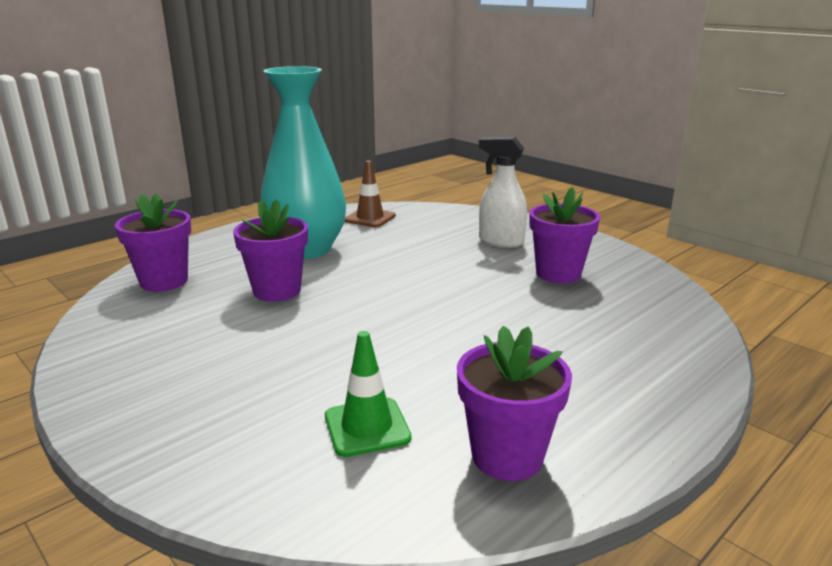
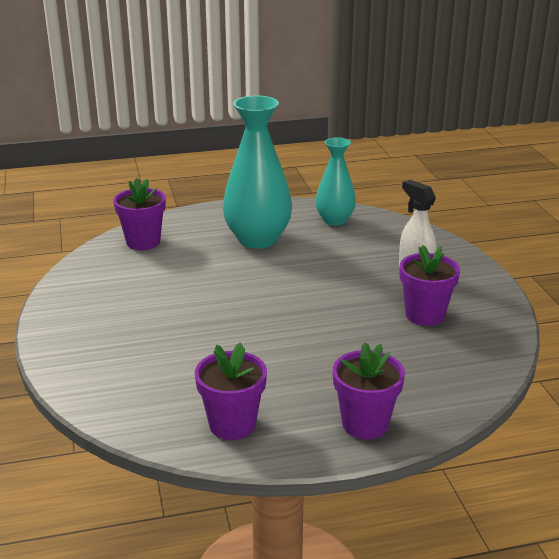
camera: 30 degrees right, 5 degrees up
purple flower pot [233,199,308,302] -> purple flower pot moved to [333,342,405,439]
green traffic cone [325,331,412,457] -> none
brown traffic cone [345,161,396,227] -> turquoise vase [315,137,356,226]

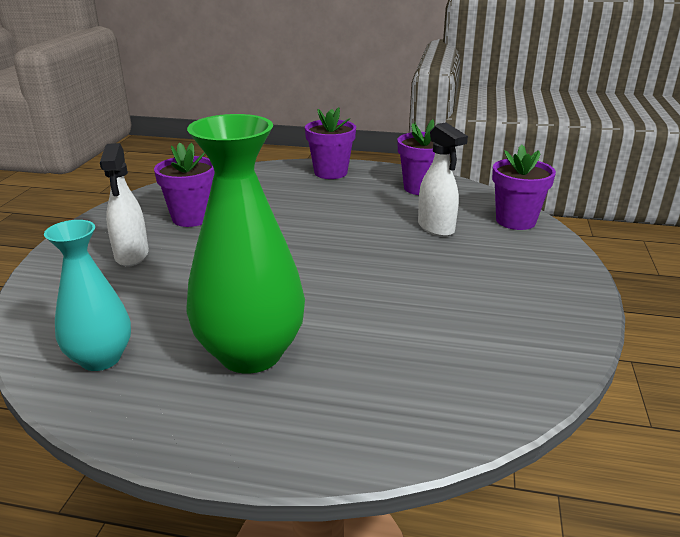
camera: 155 degrees left, 0 degrees up
purple flower pot [113,178,166,250] -> purple flower pot moved to [492,144,556,230]
turquoise vase [223,96,292,249] -> green vase [187,114,305,374]
none -> white spray bottle [418,122,468,237]

